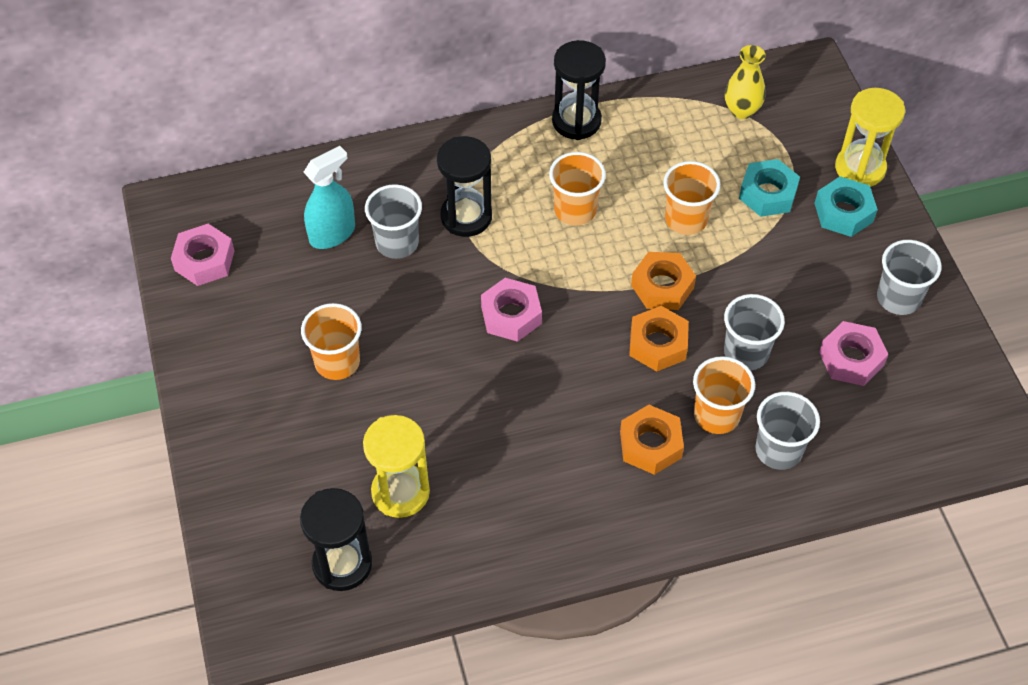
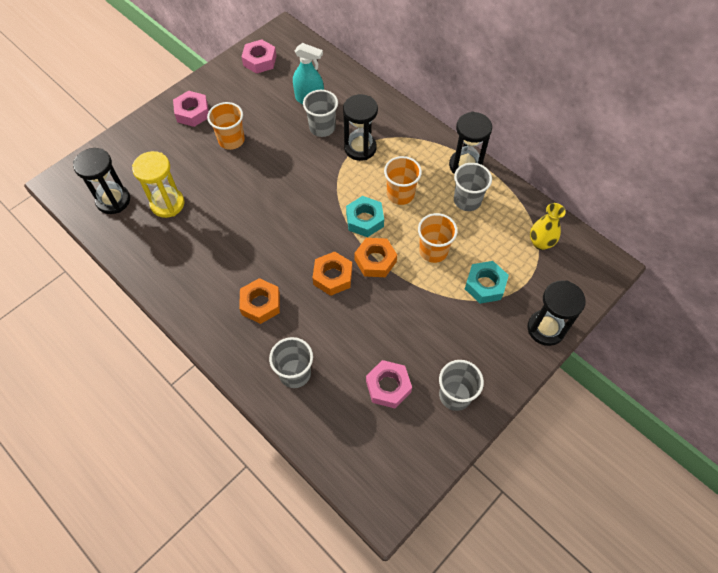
camera: 60 degrees right, 5 degrees up
pink nut [481,278,542,342] -> pink nut moved to [173,91,209,127]
orange cup [693,356,755,434] -> none
grey cup [724,294,785,370] -> grey cup moved to [454,163,492,211]
turquoise nut [814,176,878,237] -> turquoise nut moved to [346,196,384,237]
yellow hourglass [835,88,905,187] -> black hourglass [528,280,586,346]

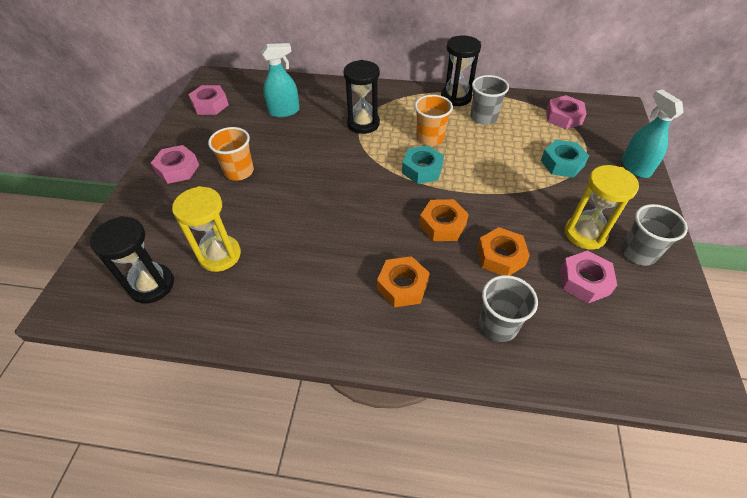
camera: 35 degrees left, 10 degrees down
grey cup [303,90,338,137] -> none
orange nut [355,238,397,277] -> orange nut moved to [477,227,530,275]
orange cup [418,213,458,263] -> none
black hourglass [528,280,586,346] -> turquoise spray bottle [622,90,684,178]
yellow vase [530,203,566,250] -> pink nut [546,95,587,129]
none -> yellow hourglass [564,165,639,249]

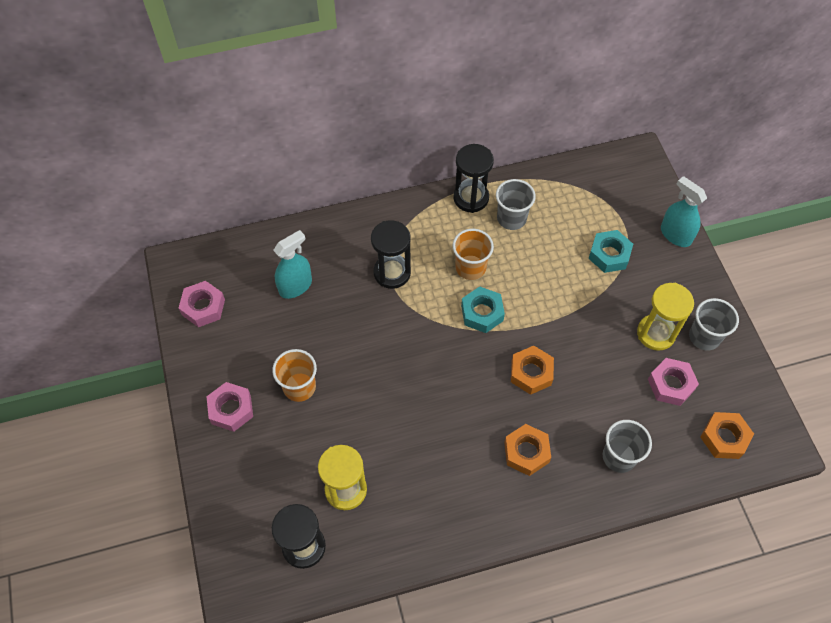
camera: 25 degrees left, 10 degrees up
orange nut [477,227,530,275] -> orange nut moved to [700,412,754,459]
pink nut [546,95,587,129] -> none

